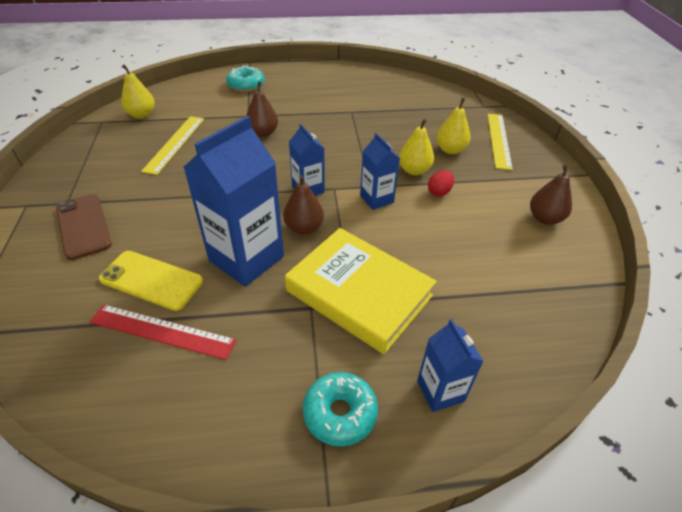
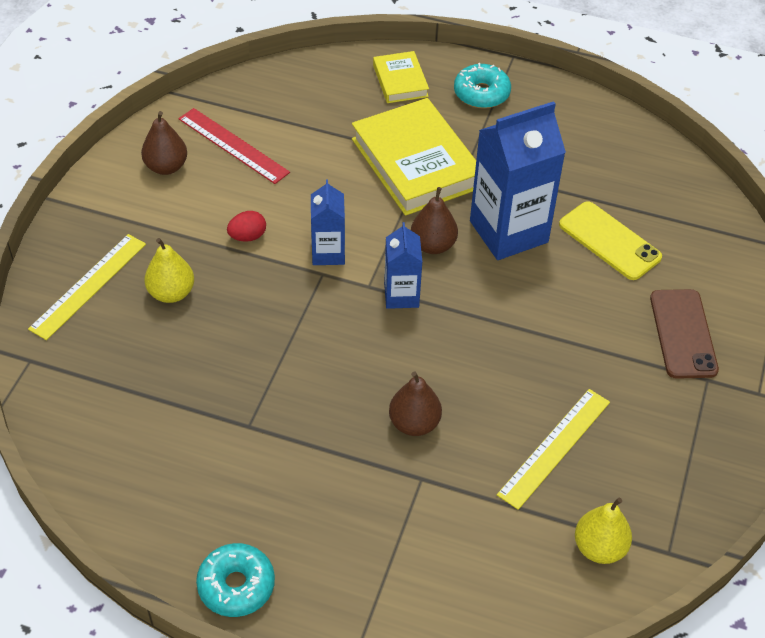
camera: 155 degrees left, 5 degrees up
red ruler [90,304,236,360] -> red ruler moved to [178,108,290,184]
turquoise donut [226,65,265,92] -> turquoise donut moved to [196,543,275,617]
yellow pear [399,119,434,175] -> none
blue carton [417,319,484,412] -> yellow book [373,51,429,103]

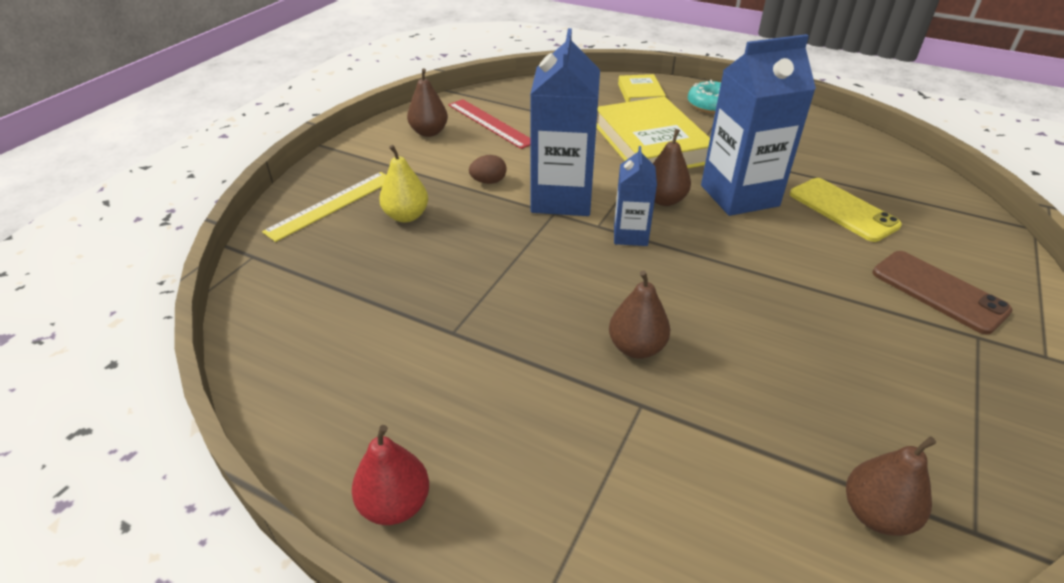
camera: 10 degrees right, 10 degrees down
turquoise donut [196,543,275,617] -> red pear [352,425,429,525]
red egg [227,211,266,242] -> brown egg [469,155,507,184]
blue carton [311,180,345,265] -> blue carton [530,28,600,216], size x1.87
yellow ruler [497,389,610,510] -> none
yellow pear [575,497,632,564] -> brown pear [846,436,936,536]
brown phone [650,289,719,379] -> brown phone turned 45 degrees counterclockwise [873,251,1012,334]

